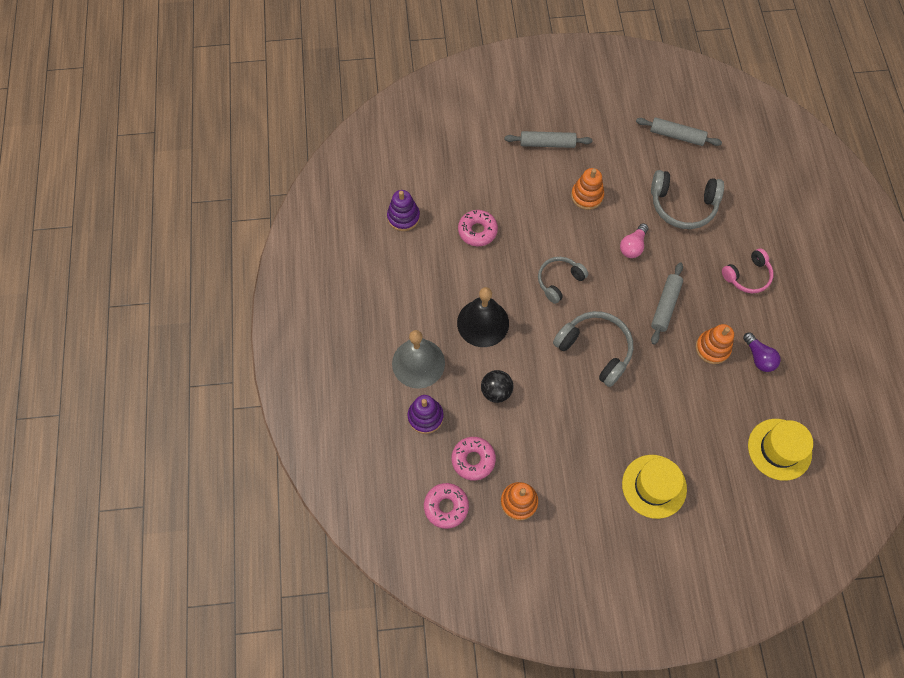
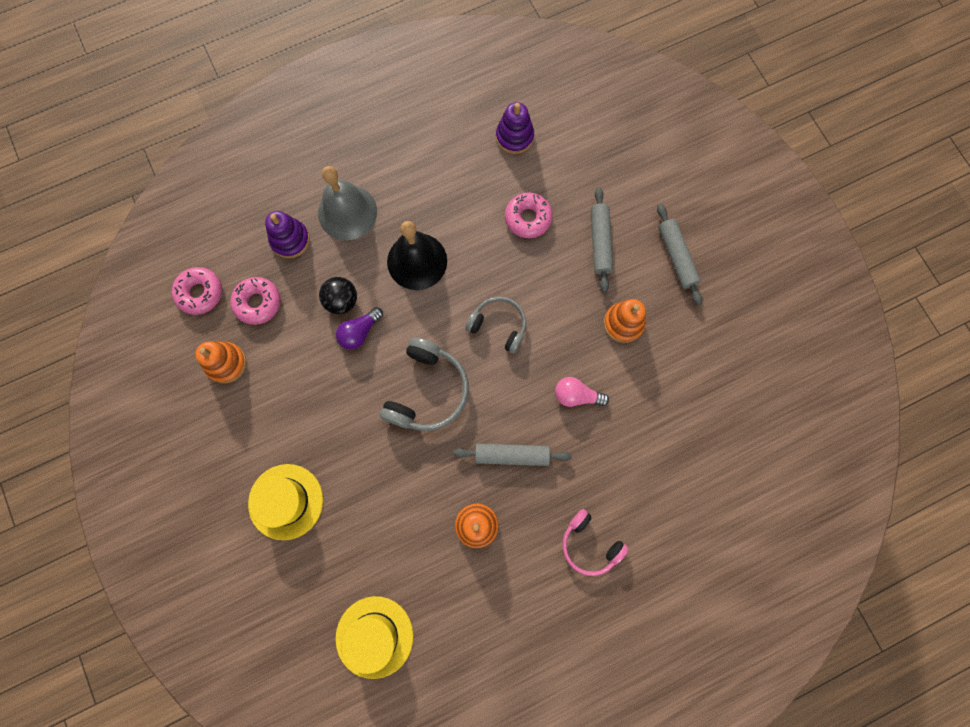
camera: 70 degrees right, 10 degrees up
grey rolling pin [636,117,722,146] -> grey rolling pin moved to [591,187,613,293]
grey headphones [651,170,724,229] -> none
purple light bulb [743,332,781,372] -> purple light bulb moved to [336,307,383,350]

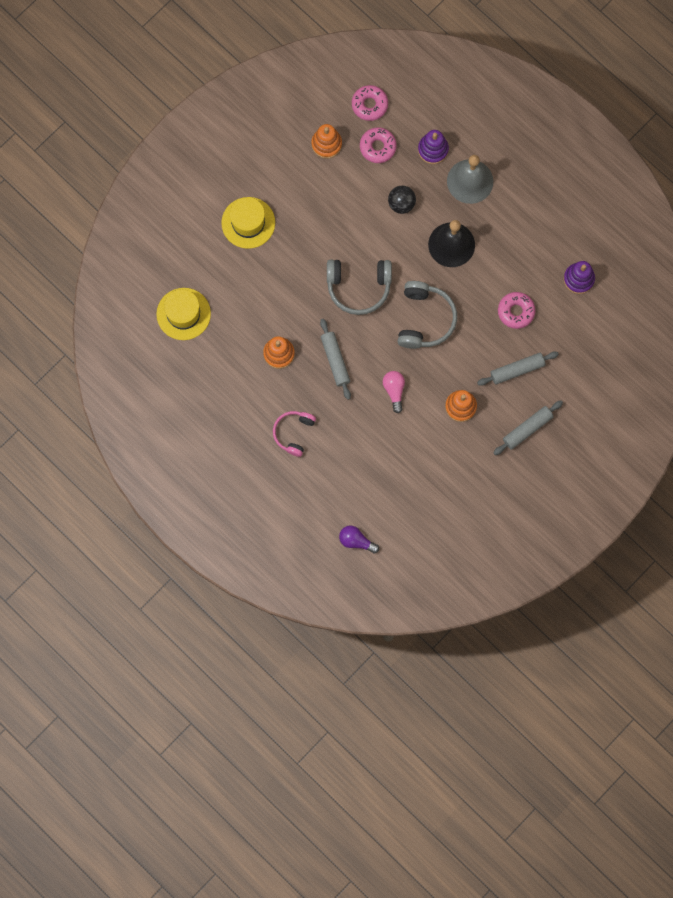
camera: 70 degrees right, 0 degrees up
purple light bulb [336,307,383,350] -> purple light bulb moved to [339,525,379,553]
grey headphones [465,297,526,354] -> grey headphones [397,281,457,349], size x1.52

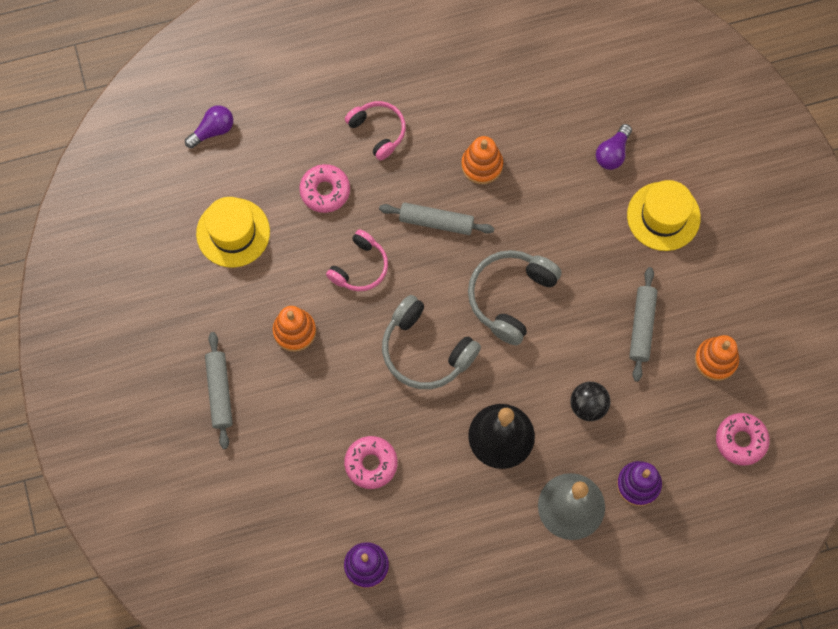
camera: 120 degrees right, 5 degrees down
yellow hat [156,288,211,340] -> yellow hat moved to [196,197,270,268]
pink donut [360,127,397,163] -> pink donut moved to [299,164,350,213]
pink light bulb [383,371,405,413] -> pink headphones [326,230,388,291]
grey rolling pin [477,352,559,386] -> grey rolling pin moved to [629,267,658,382]
none -> purple light bulb [596,124,632,170]

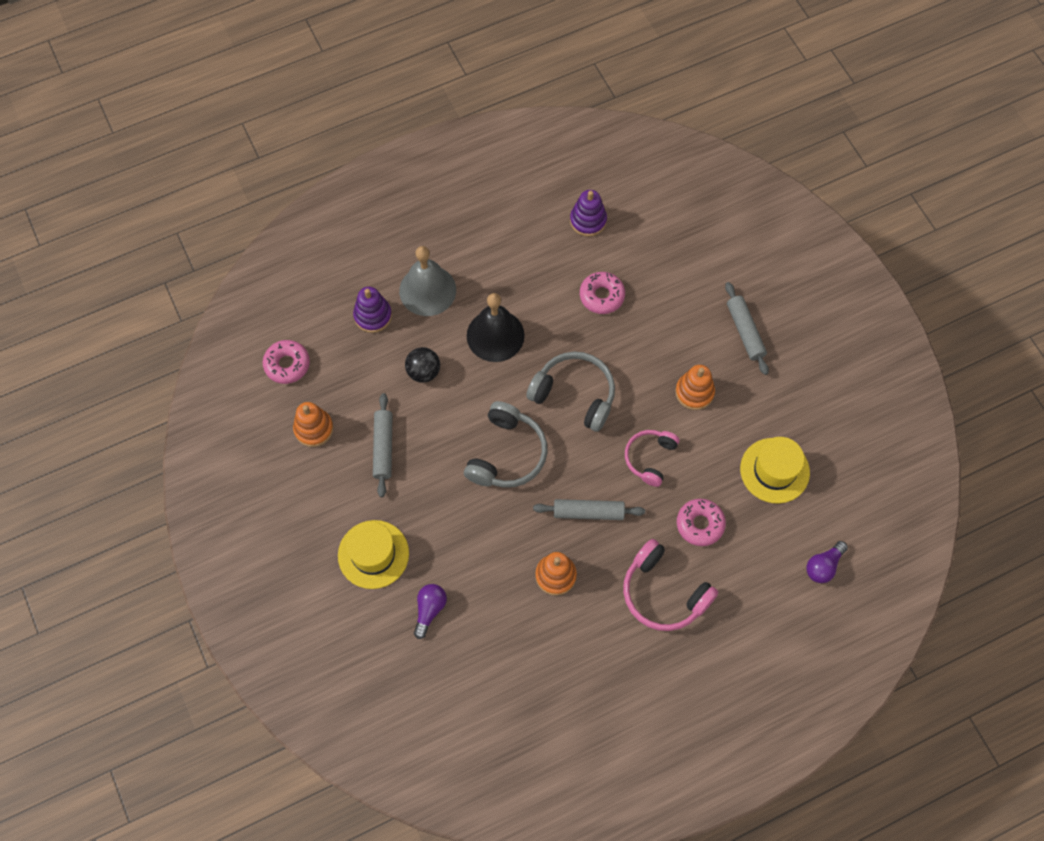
camera: 170 degrees right, 5 degrees down
pink headphones [345,101,406,160] -> pink headphones [623,539,718,631], size x1.52

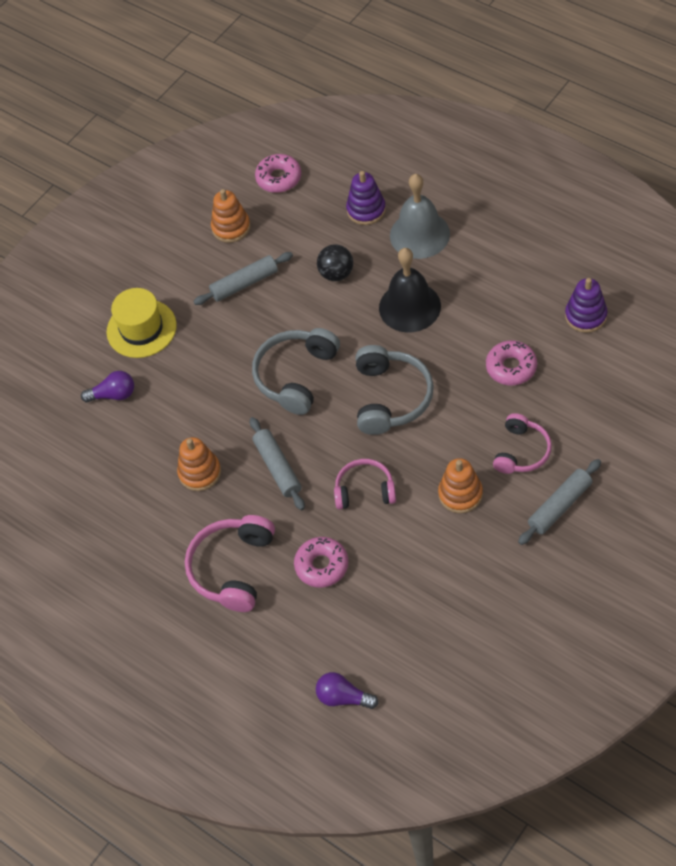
camera: 70 degrees right, 10 degrees down
grey headphones [464,401,548,488] -> grey headphones turned 120 degrees clockwise [252,328,340,415]
yellow hat [740,437,810,504] -> none
none -> pink headphones [493,413,552,474]

